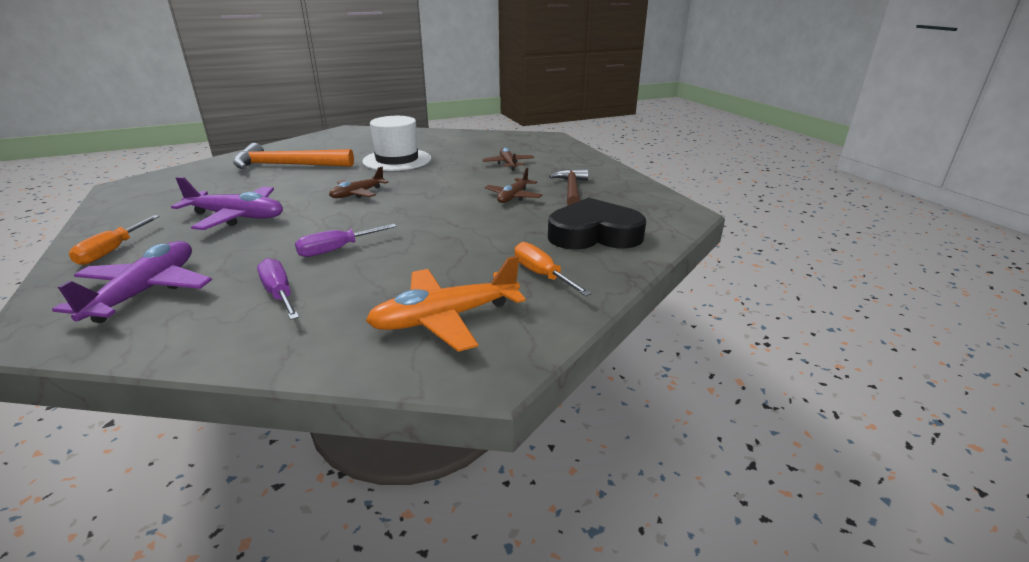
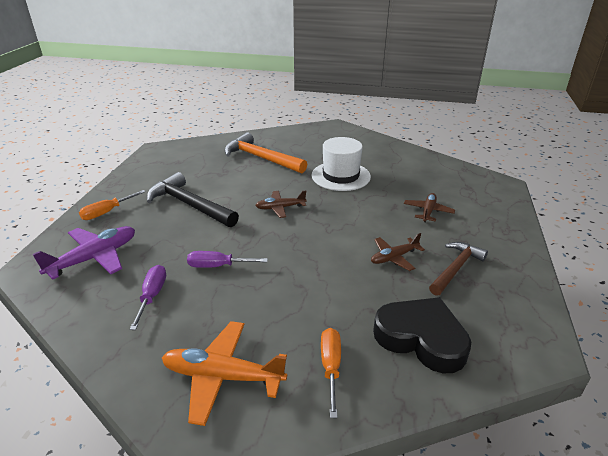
camera: 35 degrees right, 5 degrees up
purple plane [171,177,283,230] -> black hammer [147,172,239,227]

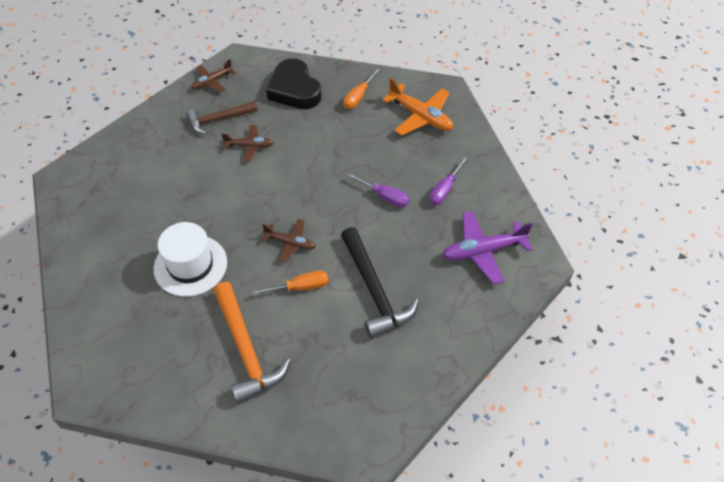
camera: 150 degrees left, 20 degrees up
orange screwdriver [79,190,146,220] -> orange screwdriver moved to [252,271,329,295]
brown plane [404,193,455,222] -> brown plane moved to [192,59,235,93]

